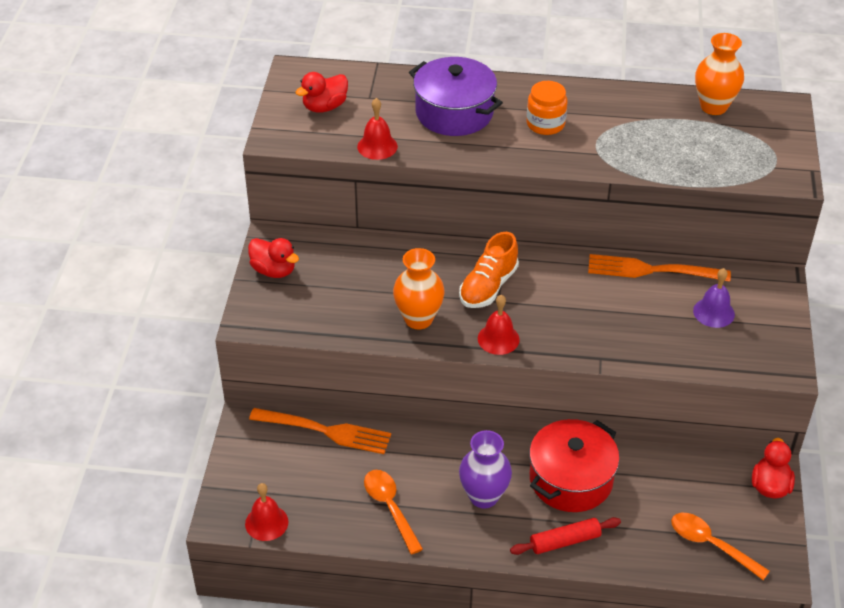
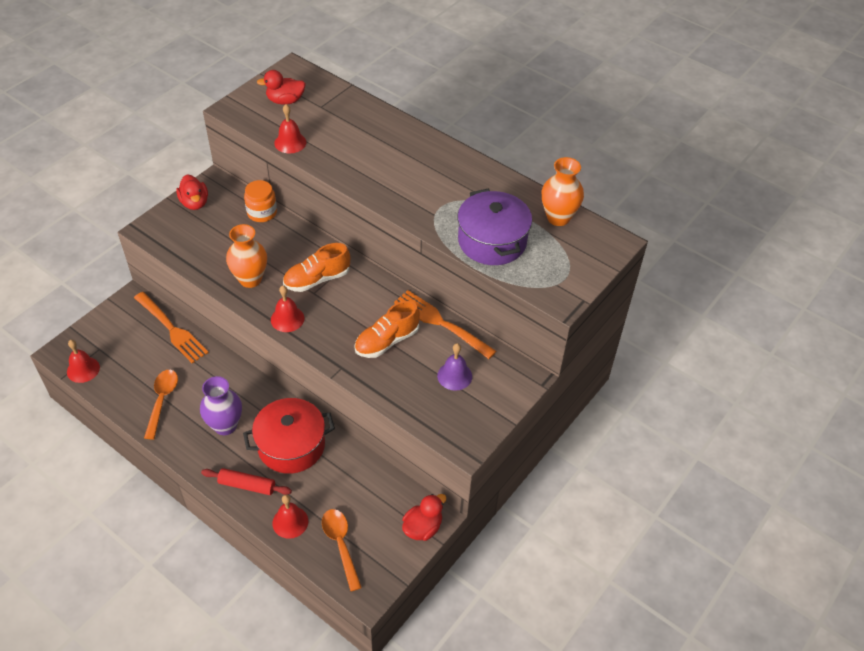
camera: 30 degrees right, 5 degrees up
purple pot [409,57,503,136] -> purple pot moved to [457,189,532,265]
orange jar [527,81,567,135] -> orange jar moved to [244,180,277,222]
none -> red bell [272,495,308,539]
none -> orange shoe [354,301,420,358]

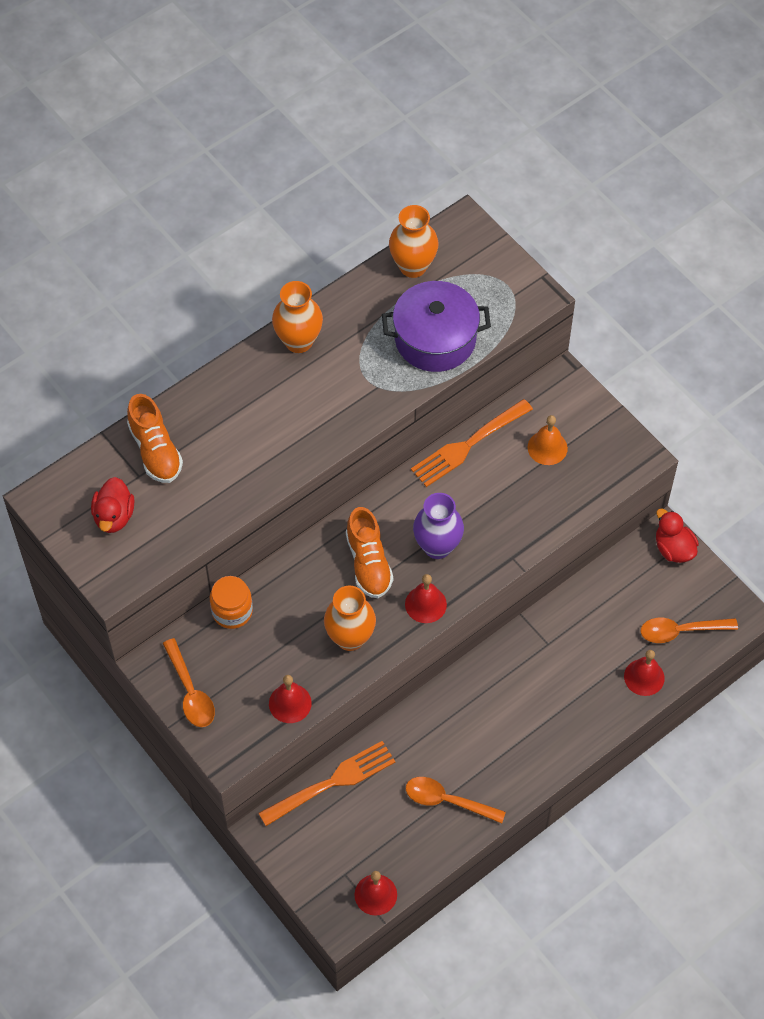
camera: 75 degrees left, 10 degrees up
red duck [176,175,208,210] -> orange spoon [162,638,215,727]
purple vase [200,376,242,435] -> purple vase moved to [413,493,464,559]
red rolling pin [201,468,292,495] -> none
red pot [243,398,335,474] -> none
red bell [274,104,306,153] -> red bell moved to [269,675,312,723]
orange shoe [354,301,420,358] -> orange shoe moved to [127,394,183,483]
purple bell [437,343,472,391] -> orange bell [528,415,568,465]
none -> orange vase [272,281,323,353]

